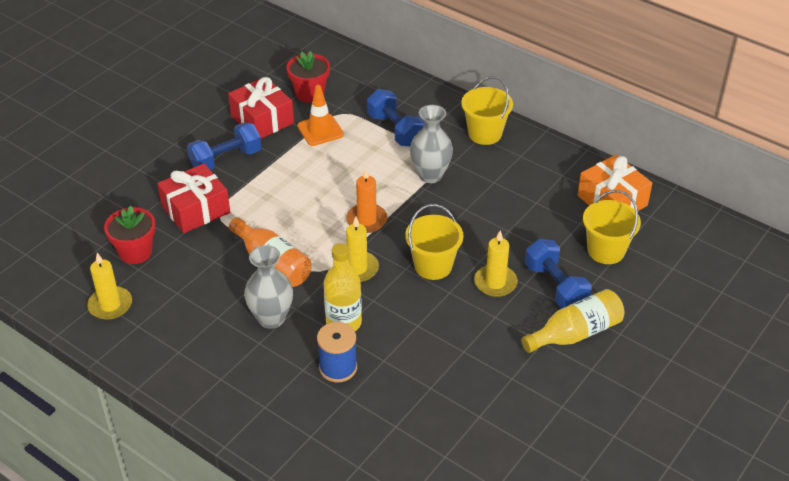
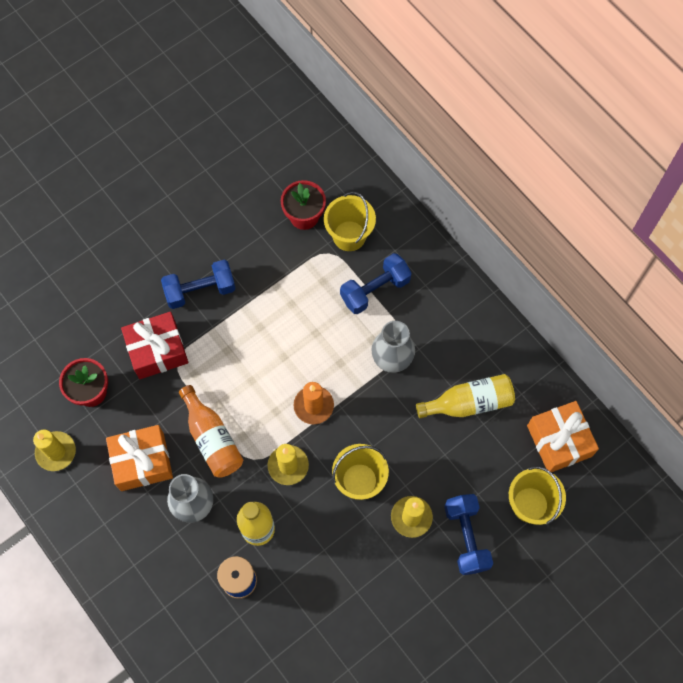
camera: 15 degrees right, 25 degrees up
red gift [228,77,294,139] -> none
orange traffic cone [297,85,344,146] -> none
blue dumbbell [367,89,425,147] -> blue dumbbell turned 75 degrees clockwise [340,253,411,314]
yellow bucket [461,76,513,145] -> yellow bucket moved to [324,192,376,251]
yellow bottle [521,289,624,353] -> yellow bottle moved to [416,374,515,418]
none -> orange gift [106,425,173,491]

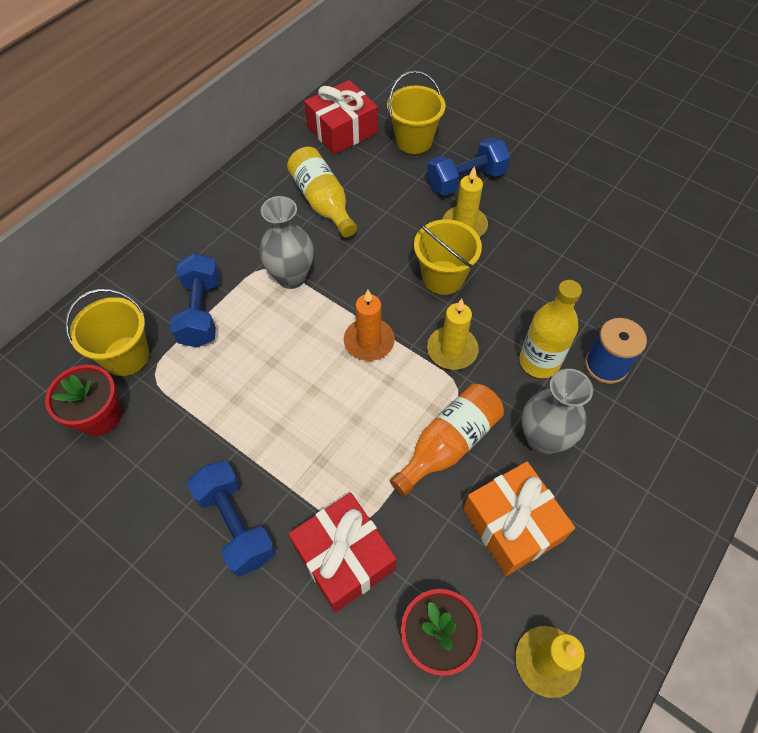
camera: 105 degrees left, 10 degrees down
blue dumbbell [340,253,411,314] -> blue dumbbell turned 45 degrees clockwise [170,253,220,347]
orange gift [527,401,599,472] -> red gift [304,80,378,155]

